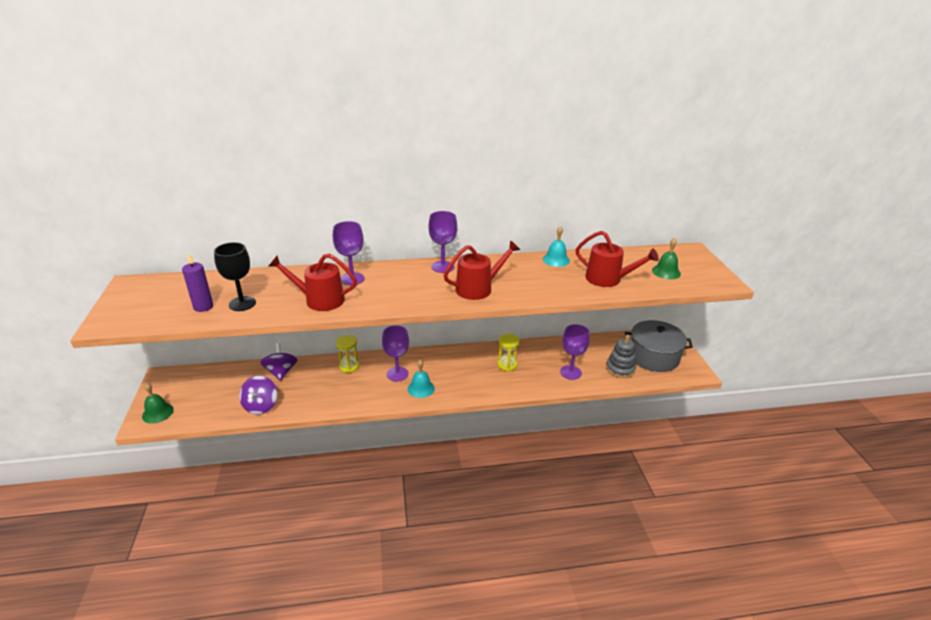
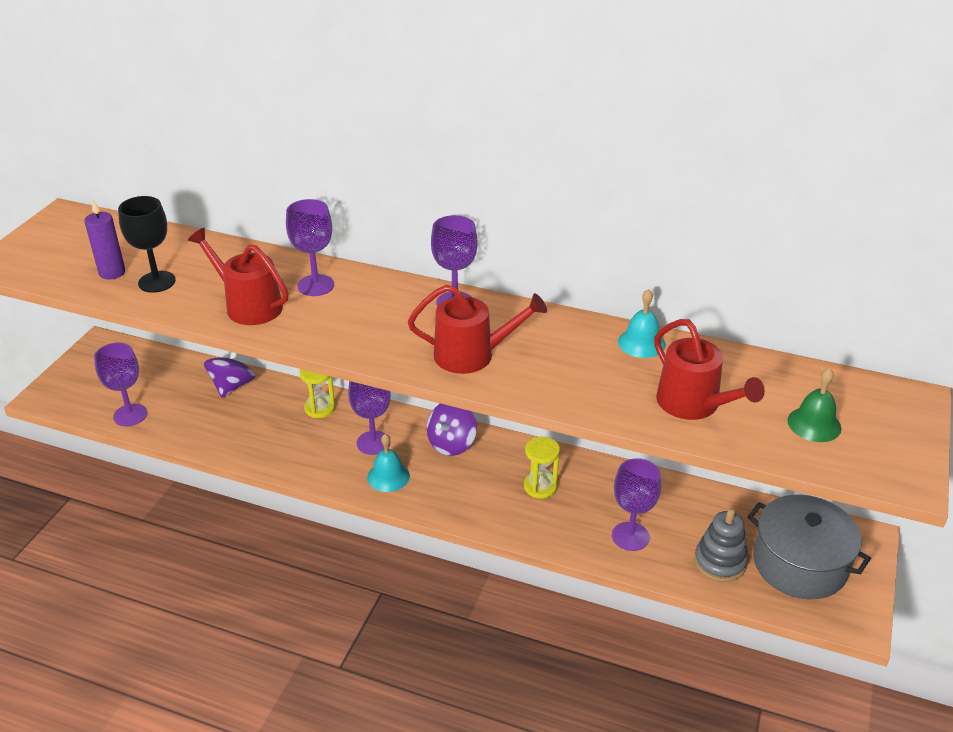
camera: 30 degrees right, 5 degrees up
green bell [142,383,174,424] -> none
purple spinning top [239,376,277,415] -> purple spinning top moved to [427,404,477,456]
none -> purple goblet [94,343,147,426]

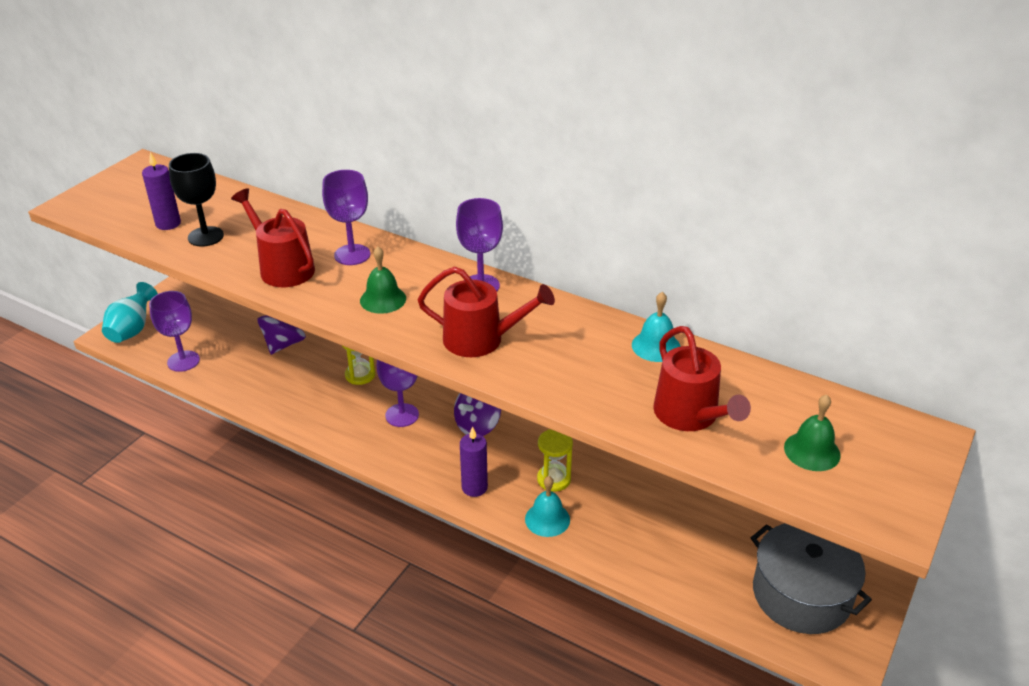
camera: 10 degrees right, 0 degrees up
turquoise bell [367,434,410,492] -> turquoise bell moved to [525,476,570,537]
purple goblet [612,458,661,551] -> none
grey stacking toy [694,508,748,582] -> none
none -> turquoise vase [102,282,158,343]
none -> green bell [360,247,406,314]
none -> purple candle [460,426,488,497]

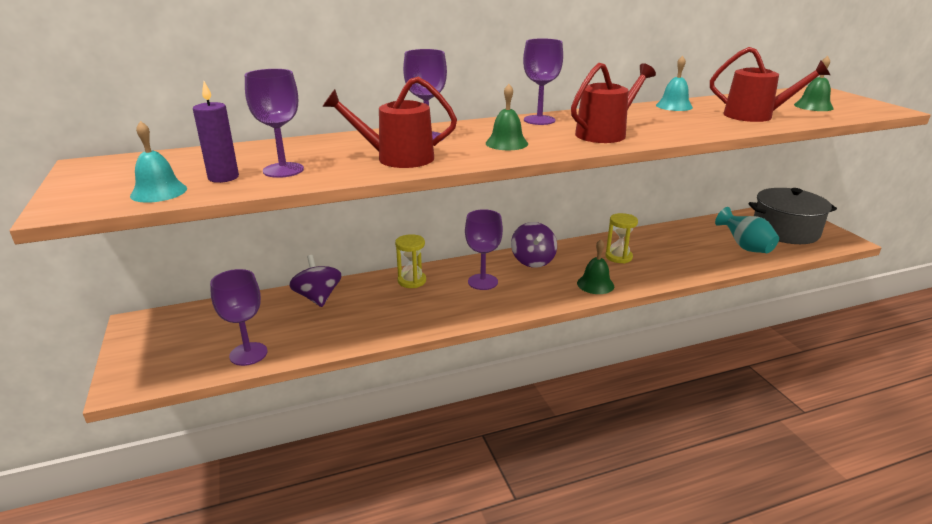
camera: 50 degrees left, 10 degrees down
turquoise vase [102,282,158,343] -> turquoise vase moved to [715,207,779,253]
black goblet [169,153,224,247] -> purple goblet [245,69,304,178]
purple candle [460,426,488,497] -> green bell [577,240,614,294]
turquoise bell [525,476,570,537] -> turquoise bell moved to [130,121,187,203]

